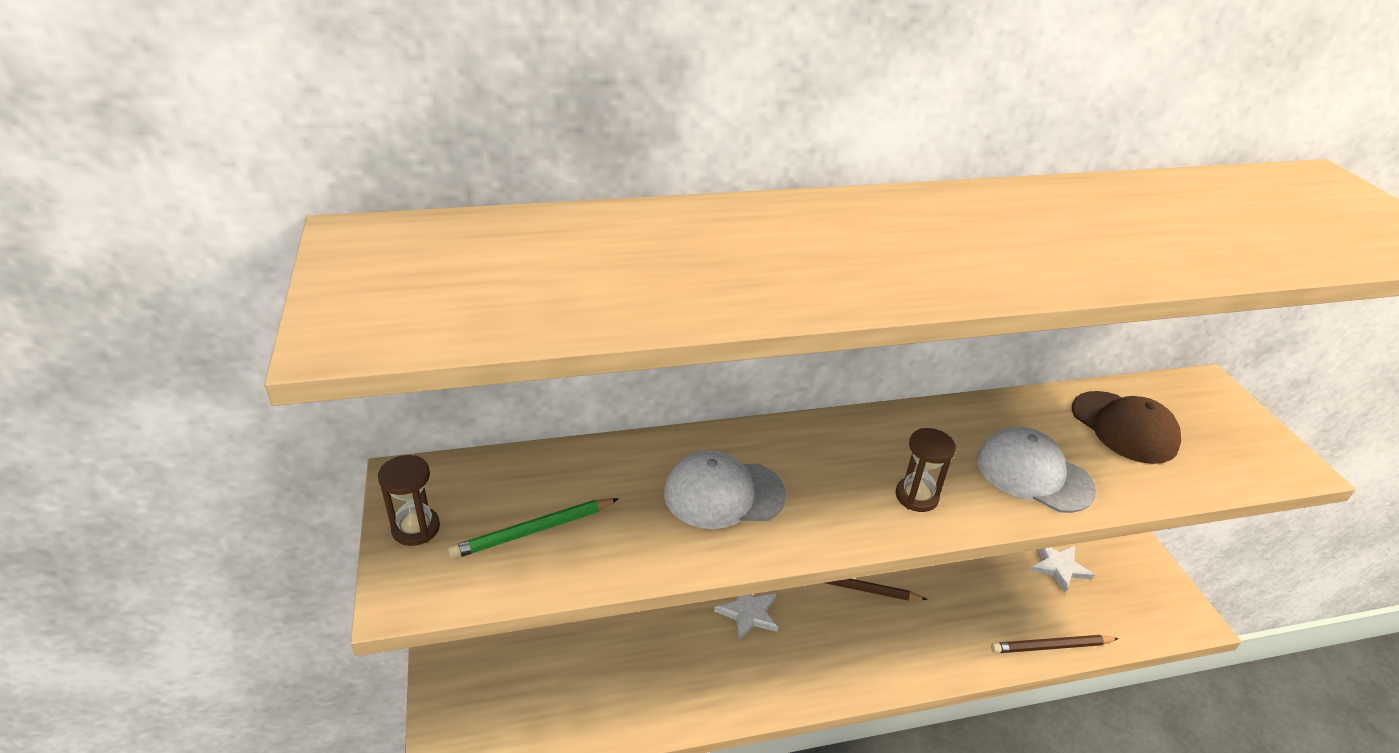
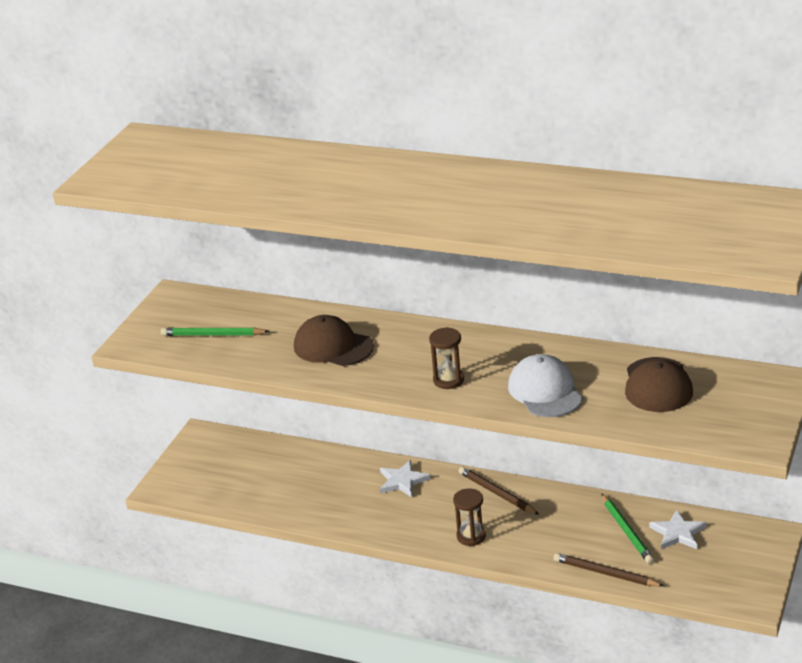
camera: 40 degrees right, 5 degrees down
brown hourglass [378,455,440,546] -> brown hourglass moved to [453,488,486,546]
white cap [664,450,786,529] -> brown cap [294,315,374,366]
none -> green pencil [602,494,654,564]

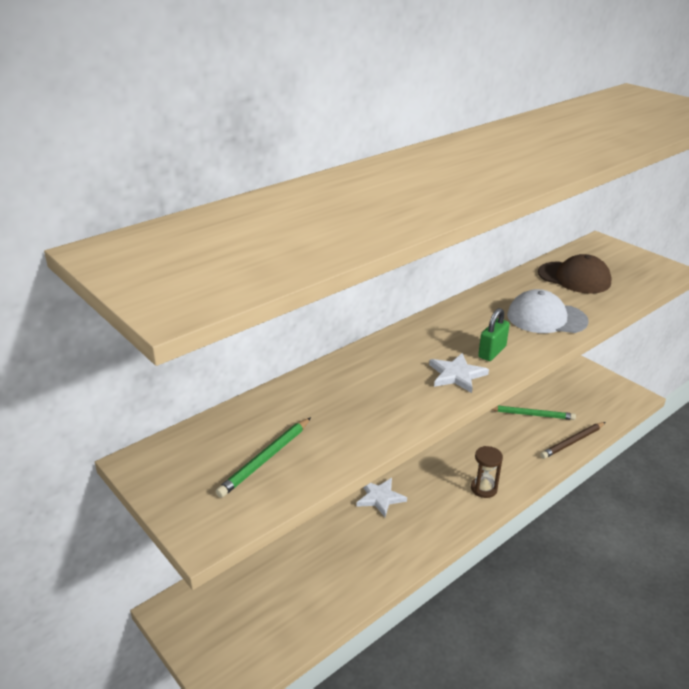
camera: 65 degrees left, 0 degrees up
brown cap [294,315,374,366] -> none
brown hourglass [429,327,464,389] -> green padlock [478,308,510,361]
brown pencil [459,467,540,515] -> none
white star [649,509,706,549] -> white star moved to [429,353,489,393]

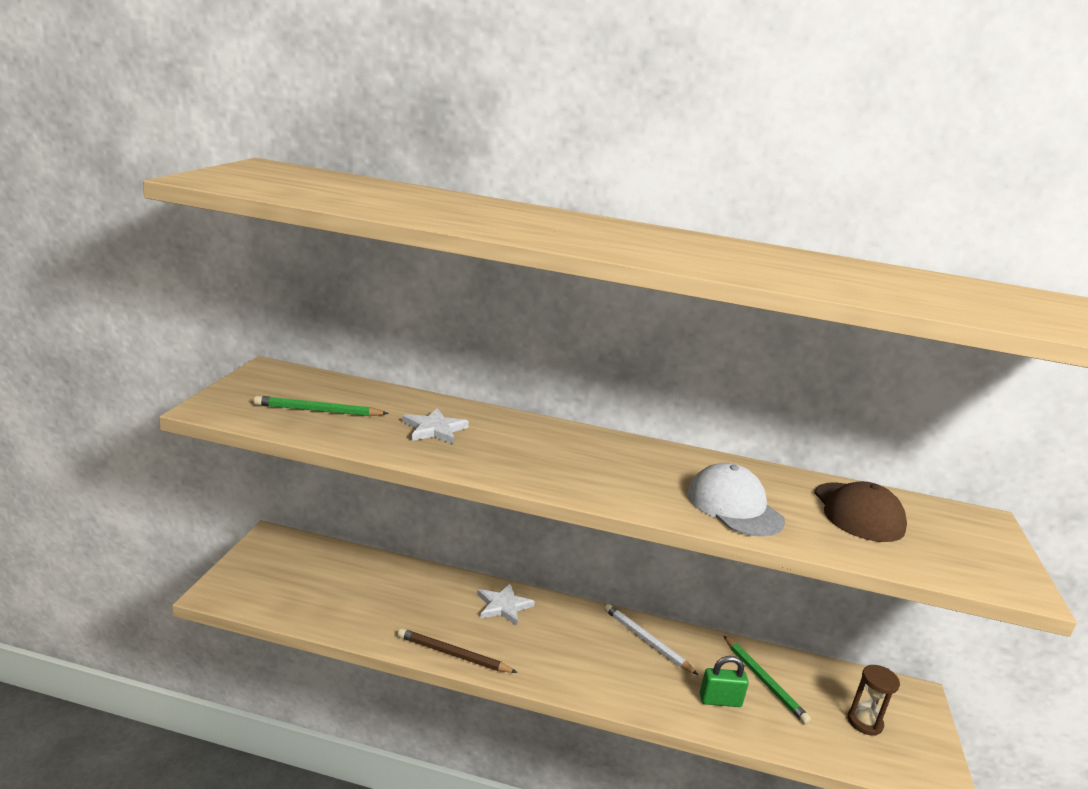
camera: 50 degrees right, 10 degrees down
white star [429,353,489,393] -> white star moved to [402,408,469,444]
brown hourglass [471,446,503,498] -> brown hourglass moved to [847,665,900,736]
green padlock [478,308,510,361] -> green padlock moved to [700,656,749,707]
brown pencil [540,422,606,459] -> brown pencil moved to [397,628,517,673]
none -> white pencil [604,604,698,675]

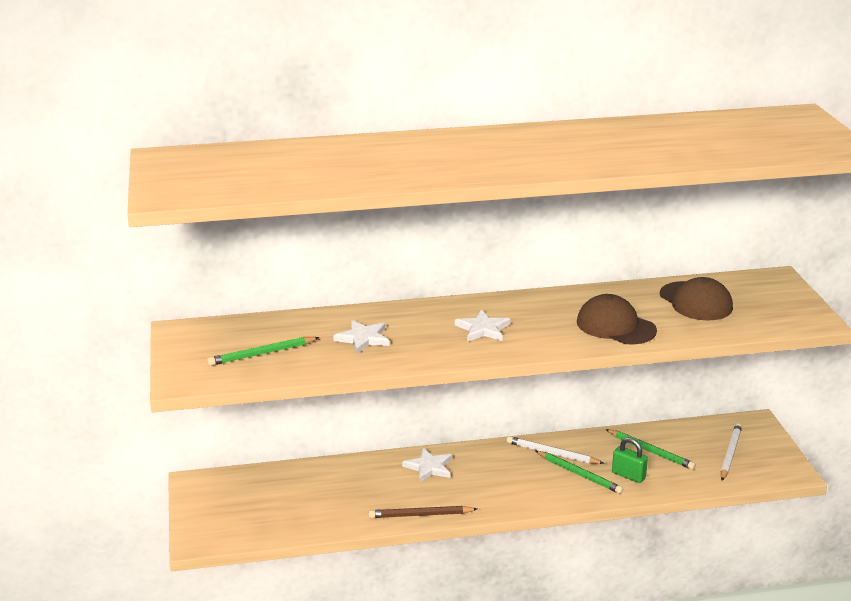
camera: 20 degrees left, 5 degrees up
white cap [687,463,785,537] -> brown cap [577,294,657,344]
green padlock [700,656,749,707] -> green padlock turned 60 degrees clockwise [612,437,648,483]
brown hourglass [847,665,900,736] -> white pencil [721,423,742,481]
none -> white star [455,309,510,342]
none -> green pencil [536,451,623,494]

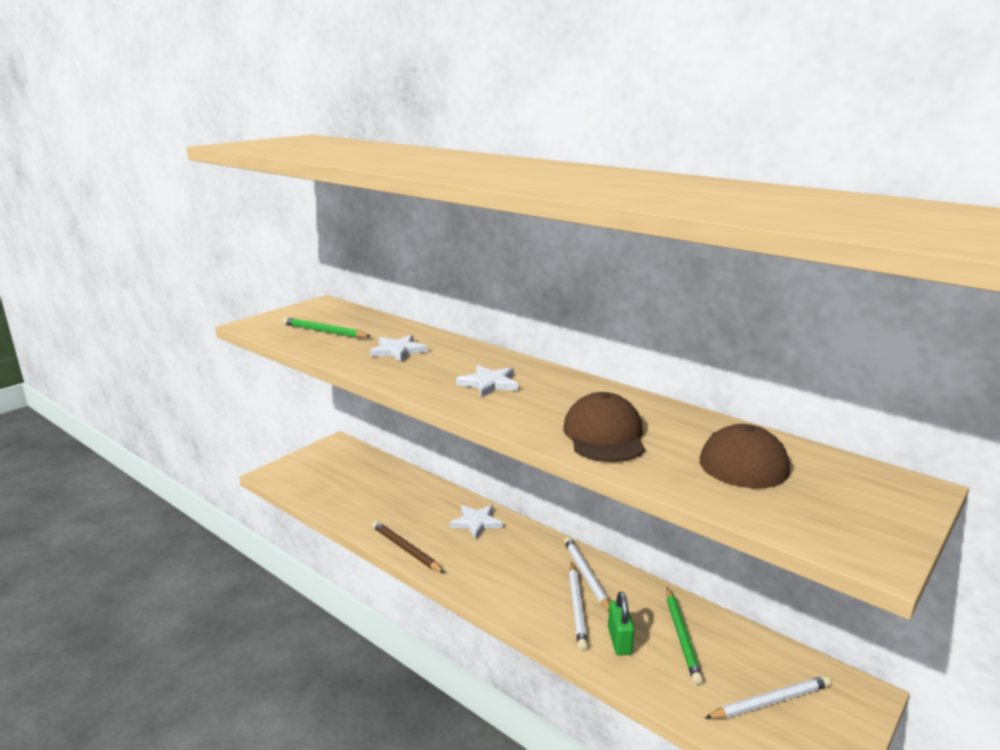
camera: 50 degrees right, 5 degrees down
green pencil [536,451,623,494] -> white pencil [569,563,588,650]

